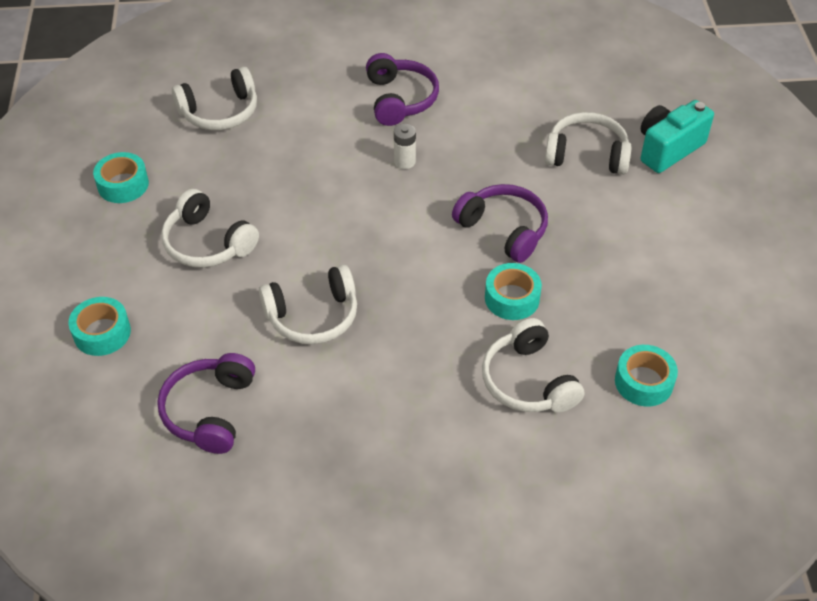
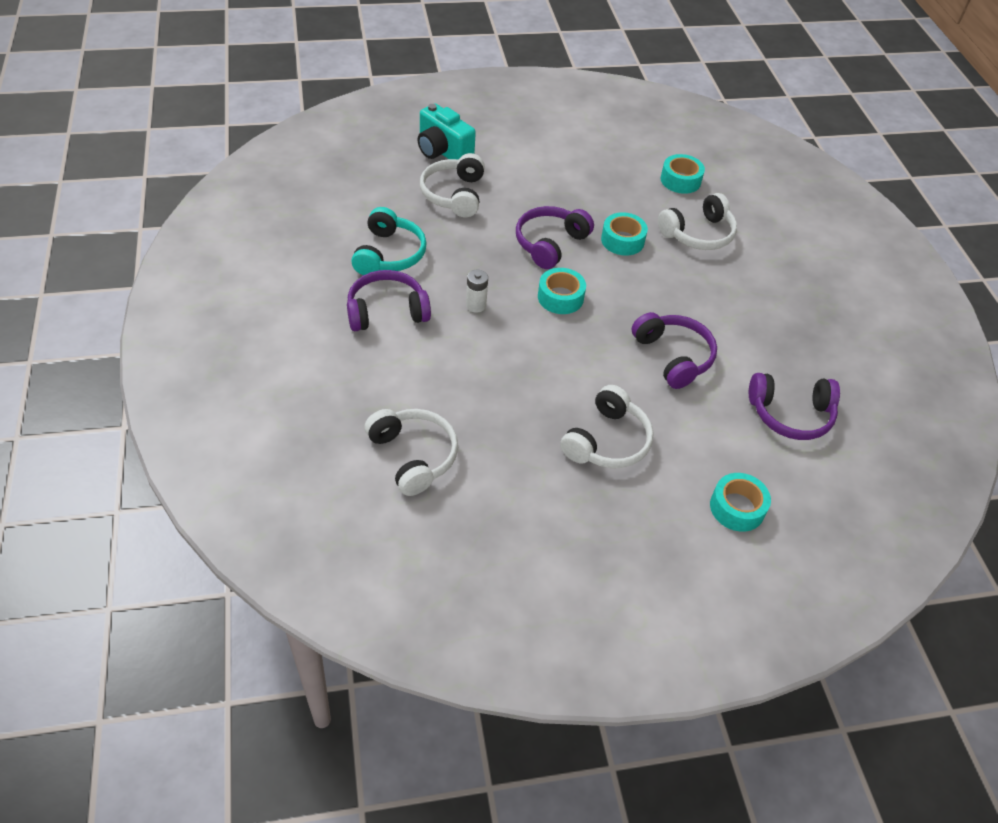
camera: 100 degrees left, 0 degrees up
turquoise tape [93,152,149,203] -> turquoise tape moved to [538,268,586,314]
white headphones [259,265,357,344] -> purple headphones [632,312,717,389]
none -> turquoise headphones [351,207,427,275]

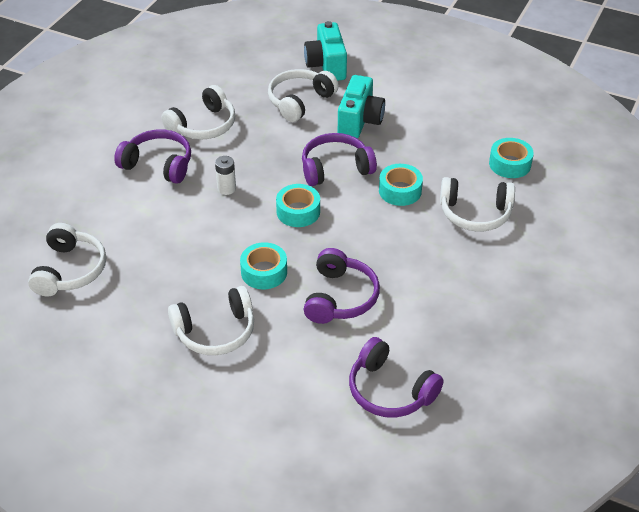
camera: 40 degrees right, 5 degrees down
turquoise headphones [351,207,427,275] -> white headphones [161,85,235,140]
turquoise tape [710,473,771,532] -> turquoise tape moved to [240,242,287,289]
none -> turquoise camera [338,75,385,138]

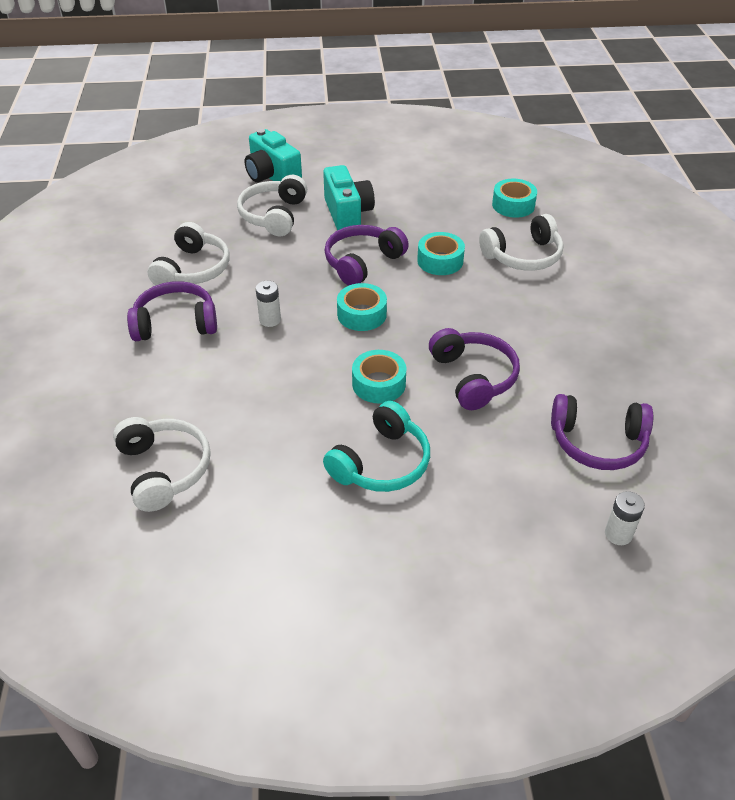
camera: 30 degrees left, 0 degrees up
white headphones [168,286,254,355] -> turquoise headphones [323,401,430,492]
none -> white battery [605,491,645,545]

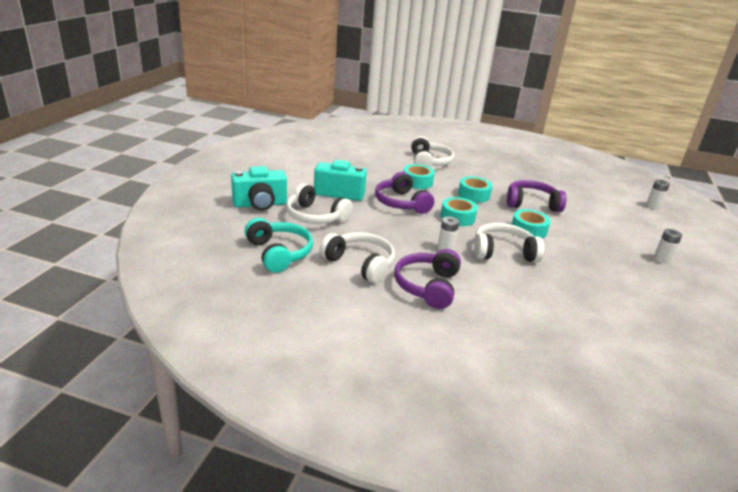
camera: 70 degrees left, 15 degrees down
white headphones [113,417,211,512] -> white headphones moved to [474,223,544,262]
turquoise headphones [323,401,430,492] -> turquoise headphones moved to [245,218,313,273]
turquoise tape [492,179,537,218] -> turquoise tape moved to [458,177,492,203]
purple headphones [551,394,653,470] -> none
none -> white battery [654,229,682,264]

